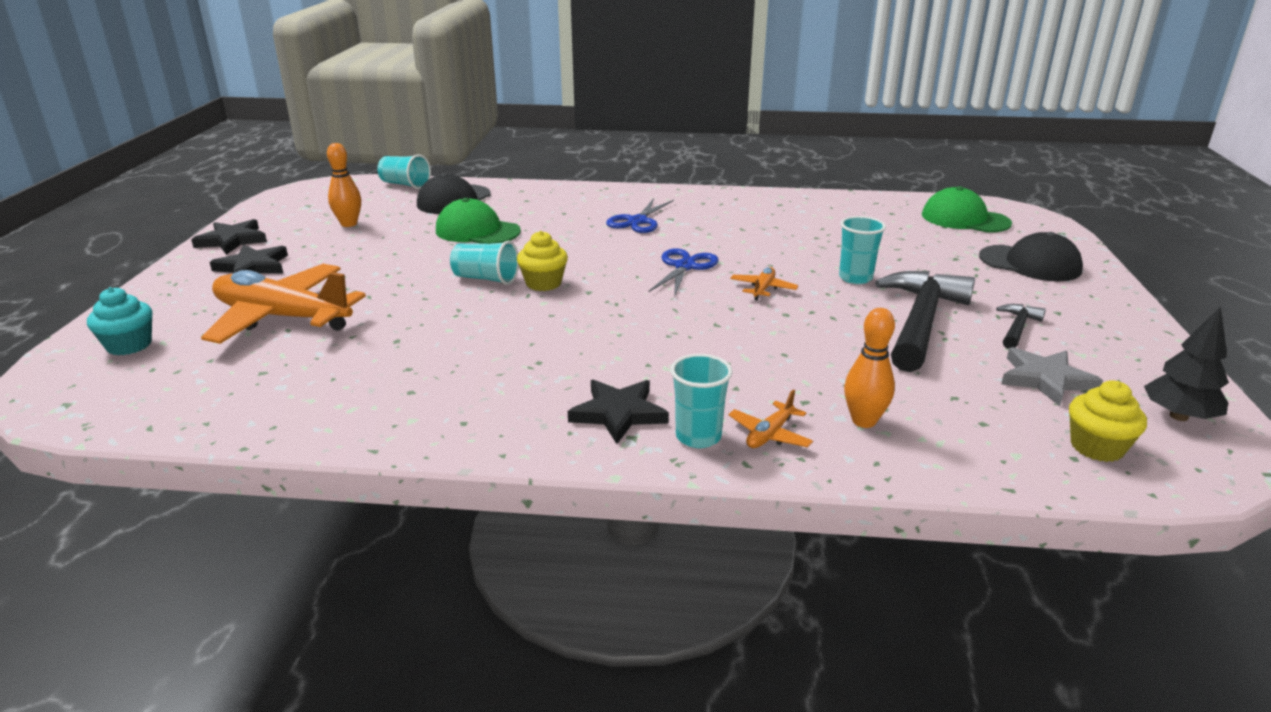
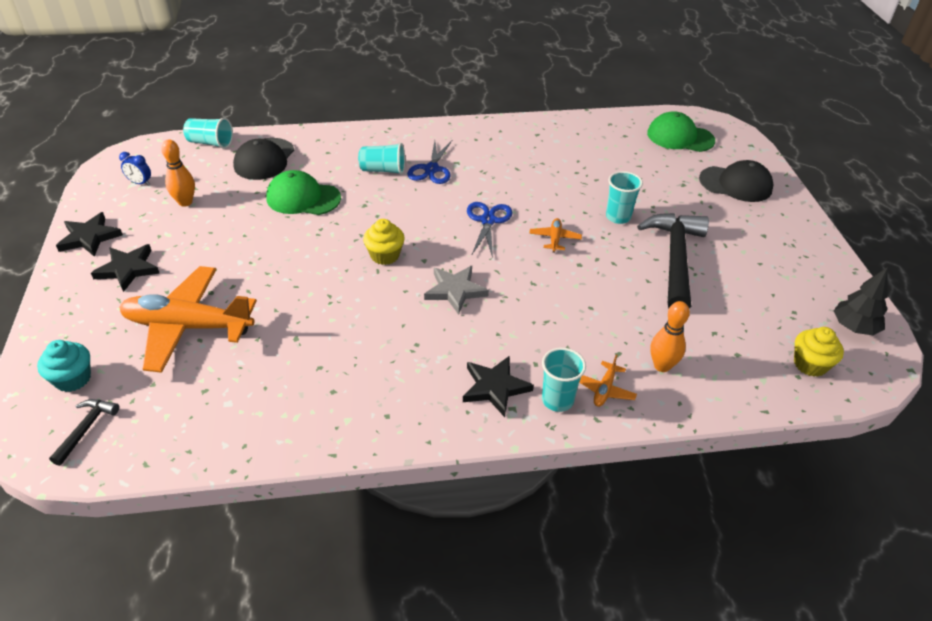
camera: 15 degrees left, 15 degrees up
turquoise cup [450,241,519,285] -> turquoise cup moved to [358,143,405,175]
black hammer [996,304,1046,349] -> black hammer moved to [49,399,119,466]
grey star [1001,347,1103,406] -> grey star moved to [424,266,489,315]
none -> blue clock [119,152,151,186]

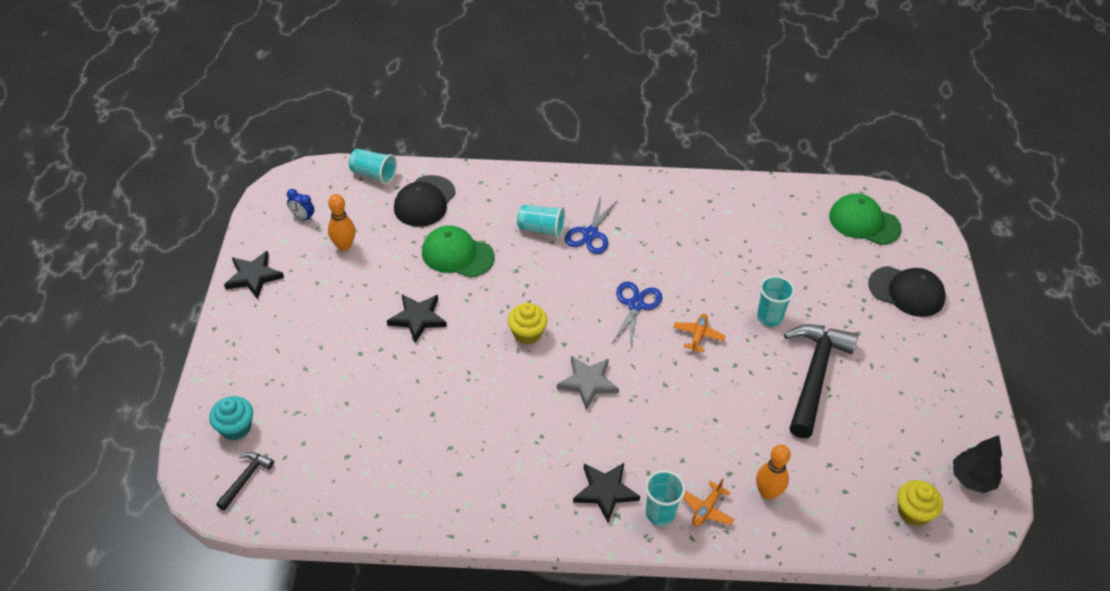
camera: 10 degrees right, 5 degrees up
black star [91,244,159,292] -> black star moved to [387,294,447,343]
orange plane [119,266,257,373] -> none

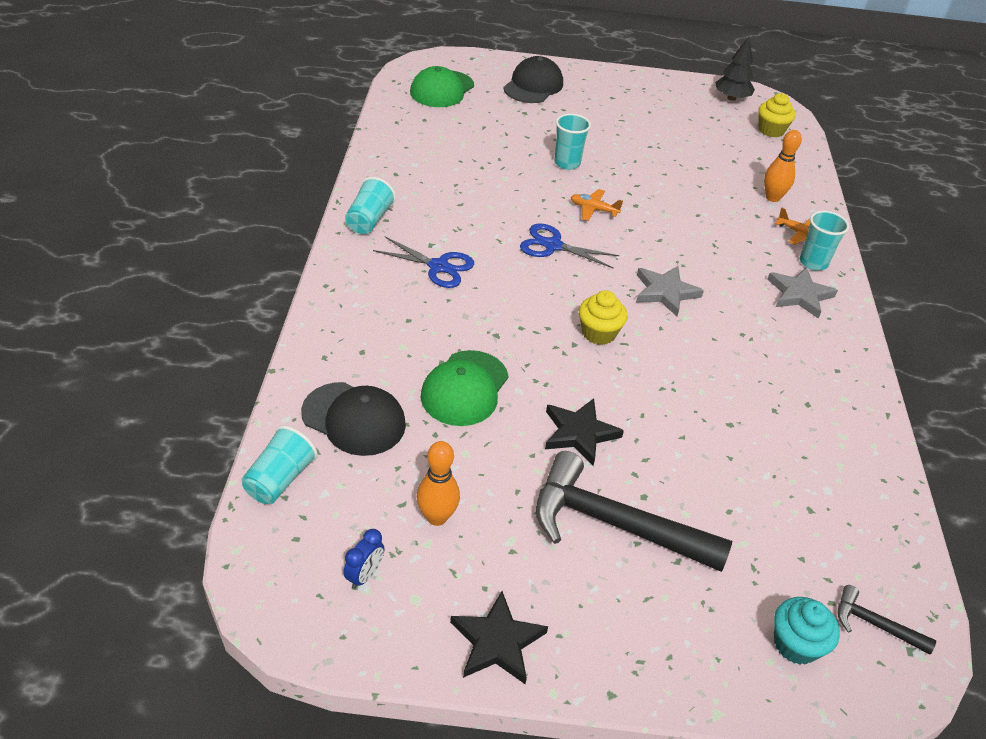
camera: 90 degrees left, 5 degrees down
turquoise cup [517,205,565,238] -> turquoise cup moved to [345,177,396,234]
black star [573,463,640,523] -> grey star [767,267,838,319]
black hammer [784,324,858,438] -> black hammer moved to [536,451,732,572]

